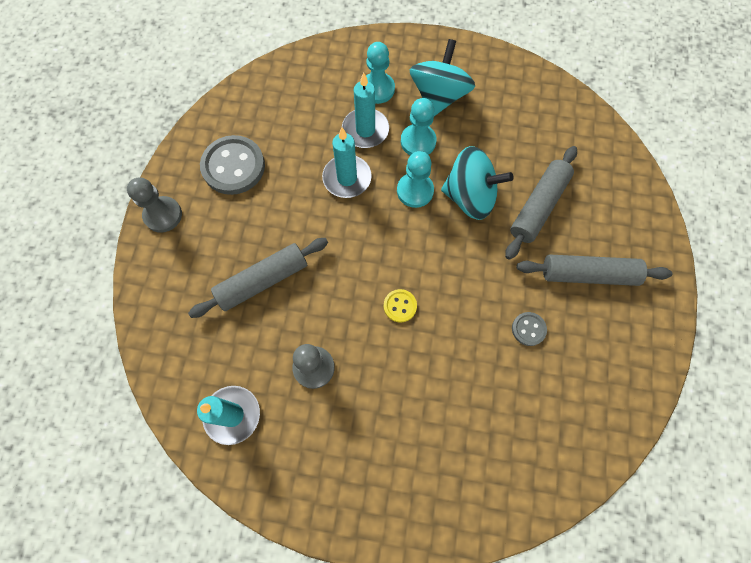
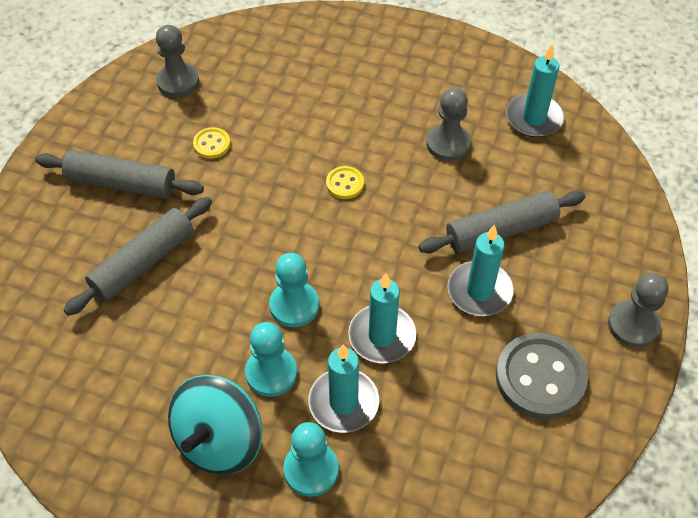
camera: 170 degrees left, 15 degrees down
turquoise spinning top [441,146,513,220] -> none
grey button [512,312,547,346] -> yellow button [193,127,230,159]
none -> grey pawn [156,25,199,97]
none -> turquoise candle [447,225,514,316]

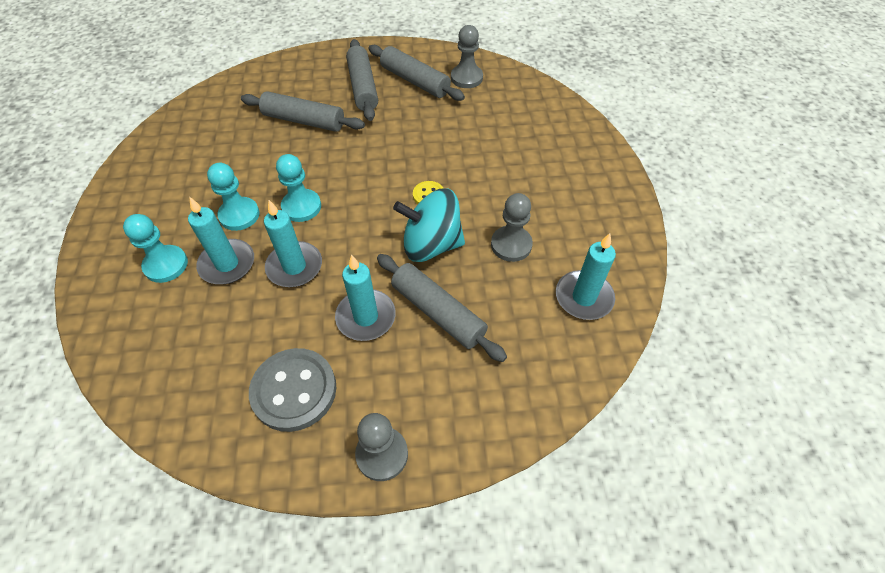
camera: 65 degrees right, 0 degrees up
turquoise spinning top [168,375,262,475] -> turquoise spinning top moved to [393,188,465,262]
yellow button [193,127,230,159] -> none
none -> grey rolling pin [368,45,465,101]

